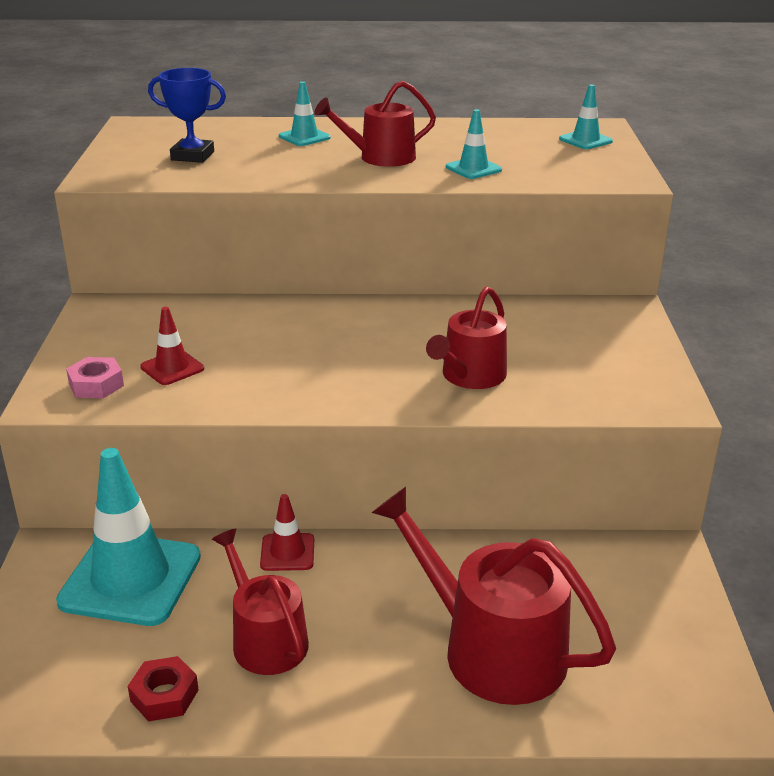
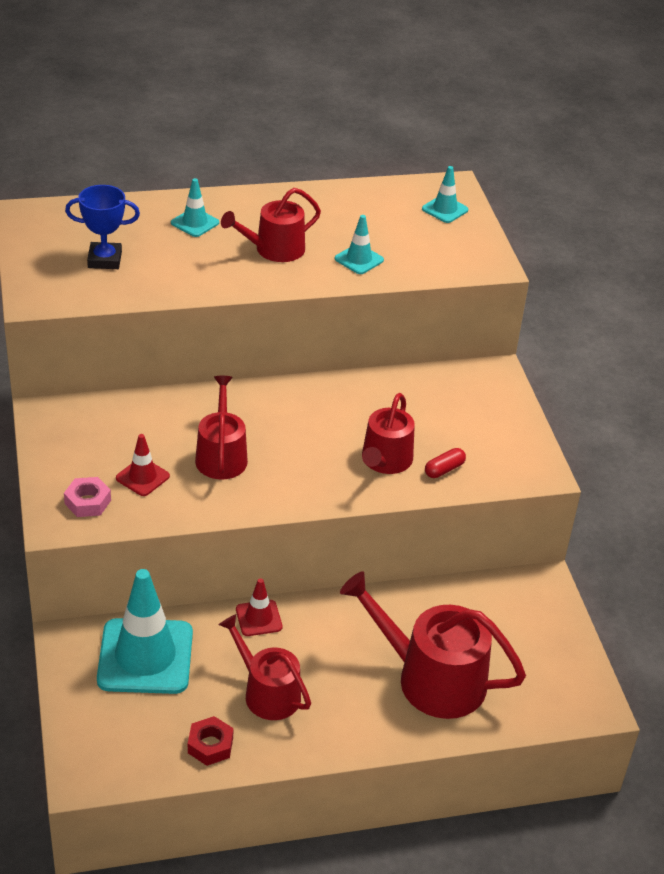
camera: 15 degrees left, 10 degrees up
none -> red watering can [195,376,248,480]
none -> red capsule [425,448,466,478]

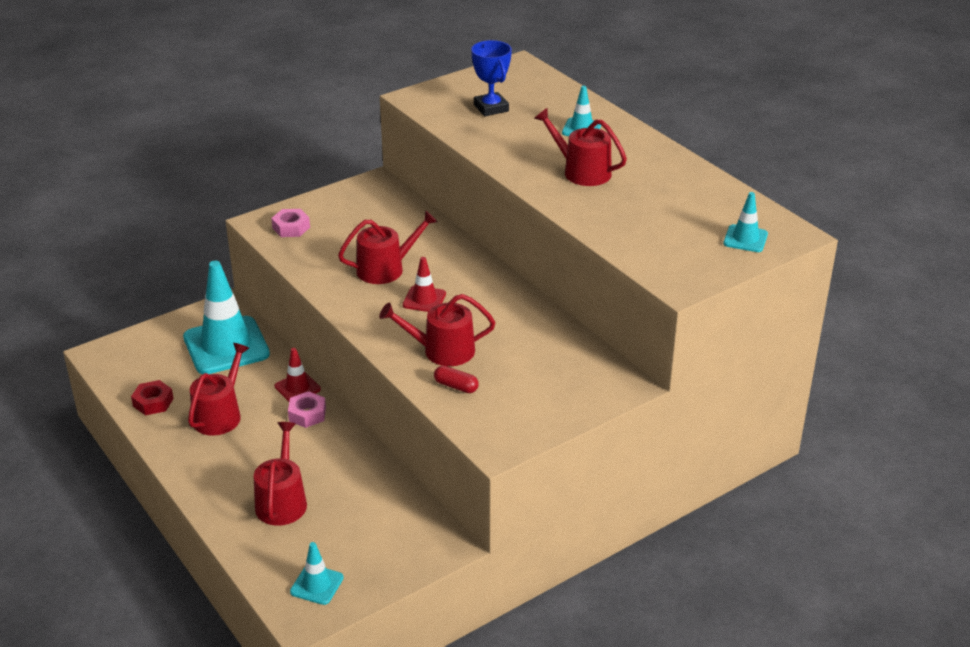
camera: 70 degrees right, 5 degrees down
red traffic cone [116,434,170,496] -> red traffic cone moved to [403,257,446,312]
turquoise traffic cone [335,215,384,274] -> turquoise traffic cone moved to [290,542,344,605]
red watering can [340,571,526,719] -> red watering can [254,422,307,526], size x0.63
none -> pink nut [288,391,326,428]

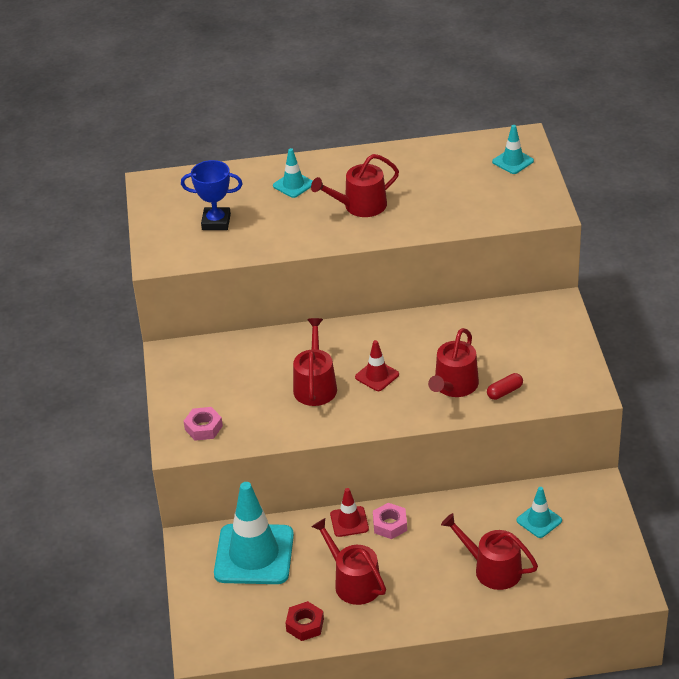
camera: 60 degrees left, 5 degrees up
turquoise traffic cone [290,542,344,605] -> turquoise traffic cone moved to [517,487,562,538]

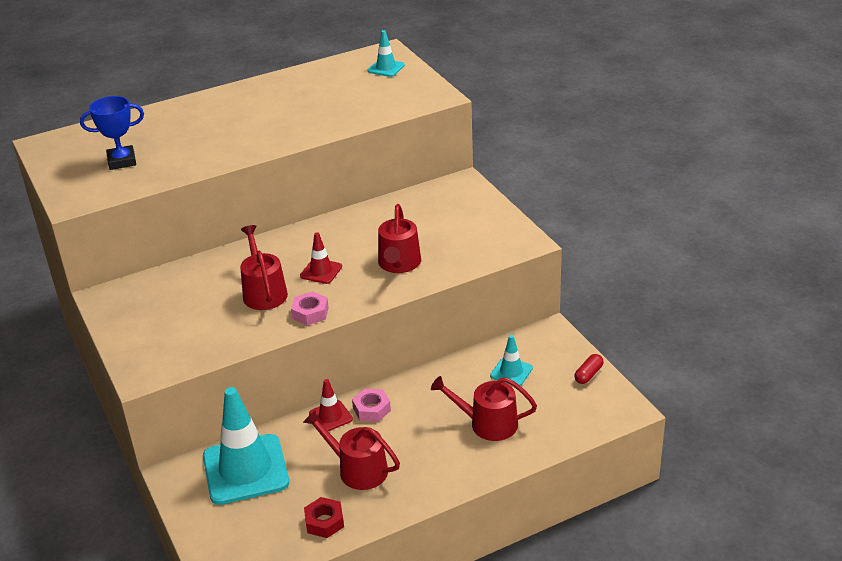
camera: 20 degrees left, 5 degrees down
pink nut [184,407,223,441] -> pink nut moved to [291,291,329,325]
turquoise traffic cone [273,148,313,198] -> none
red watering can [311,154,399,217] -> none
red capsule [487,373,523,400] -> red capsule moved to [574,354,604,384]

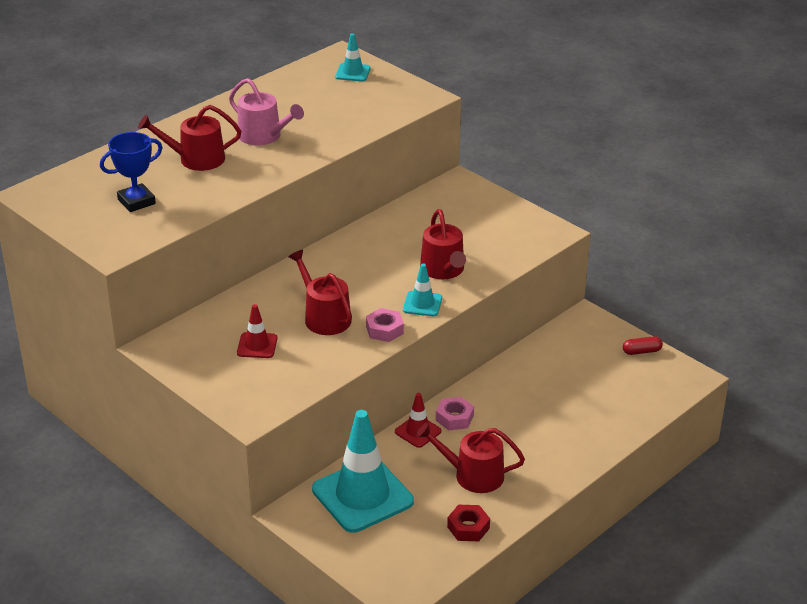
camera: 20 degrees left, 0 degrees up
red traffic cone [300,232,342,284] -> red traffic cone moved to [237,304,278,358]
red watering can [431,376,537,441] -> red watering can moved to [138,105,241,171]
turquoise traffic cone [490,335,533,386] -> turquoise traffic cone moved to [403,263,442,316]
red capsule [574,354,604,384] -> red capsule turned 60 degrees clockwise [623,336,663,355]
none -> pink watering can [229,78,304,145]

